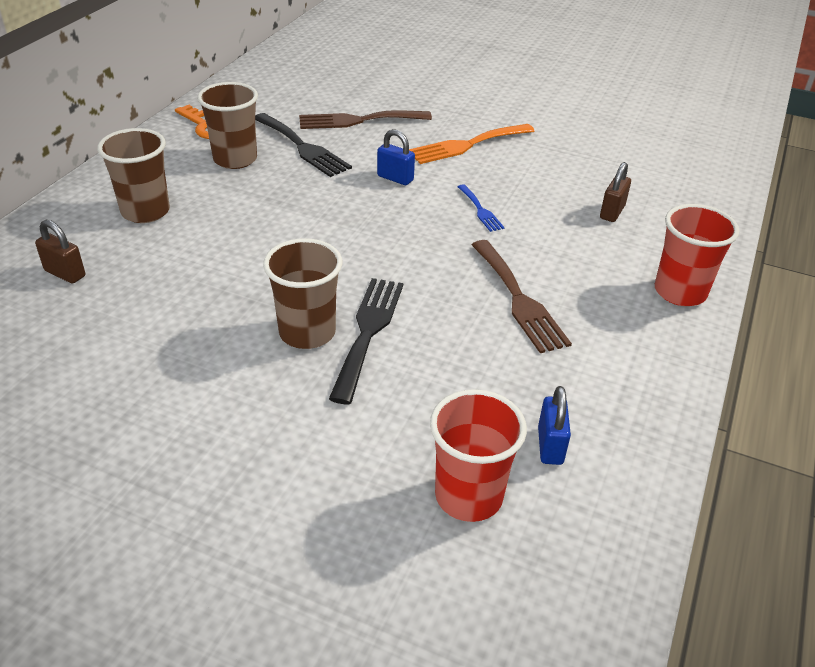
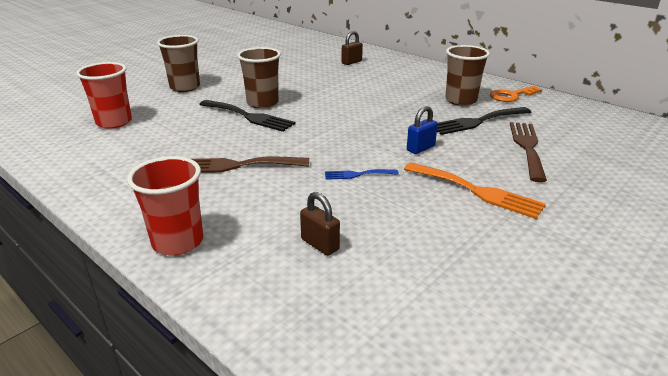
camera: 110 degrees right, 10 degrees down
brown cup [97,128,170,223] -> brown cup moved to [157,35,200,92]
orange fork [409,124,535,164] -> orange fork turned 135 degrees clockwise [404,162,546,219]
blue padlock [538,386,571,465] -> none

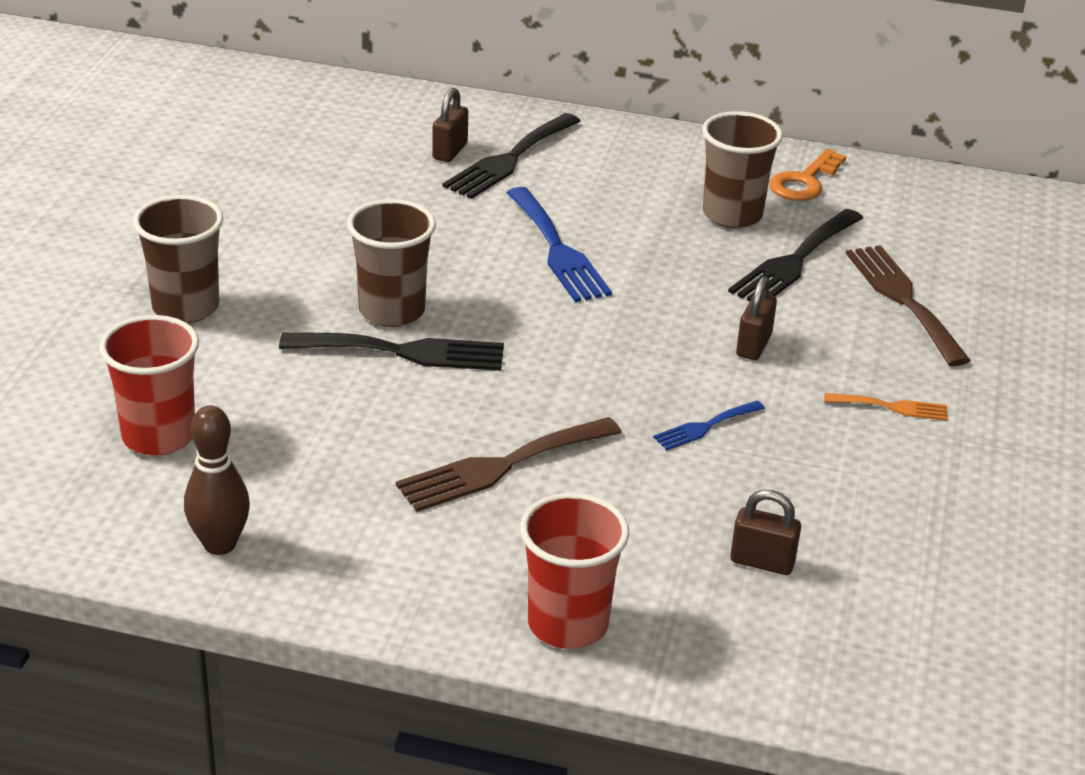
camera: 30 degrees left, 5 degrees up
orange fork [404,162,546,219] -> orange fork [824,393,948,421], size x0.54
blue padlock [407,106,438,154] -> brown padlock [736,276,777,360]
none -> brown bowling pin [184,405,250,555]
none -> black fork [442,113,580,199]
none -> blue fork [506,187,612,302]

